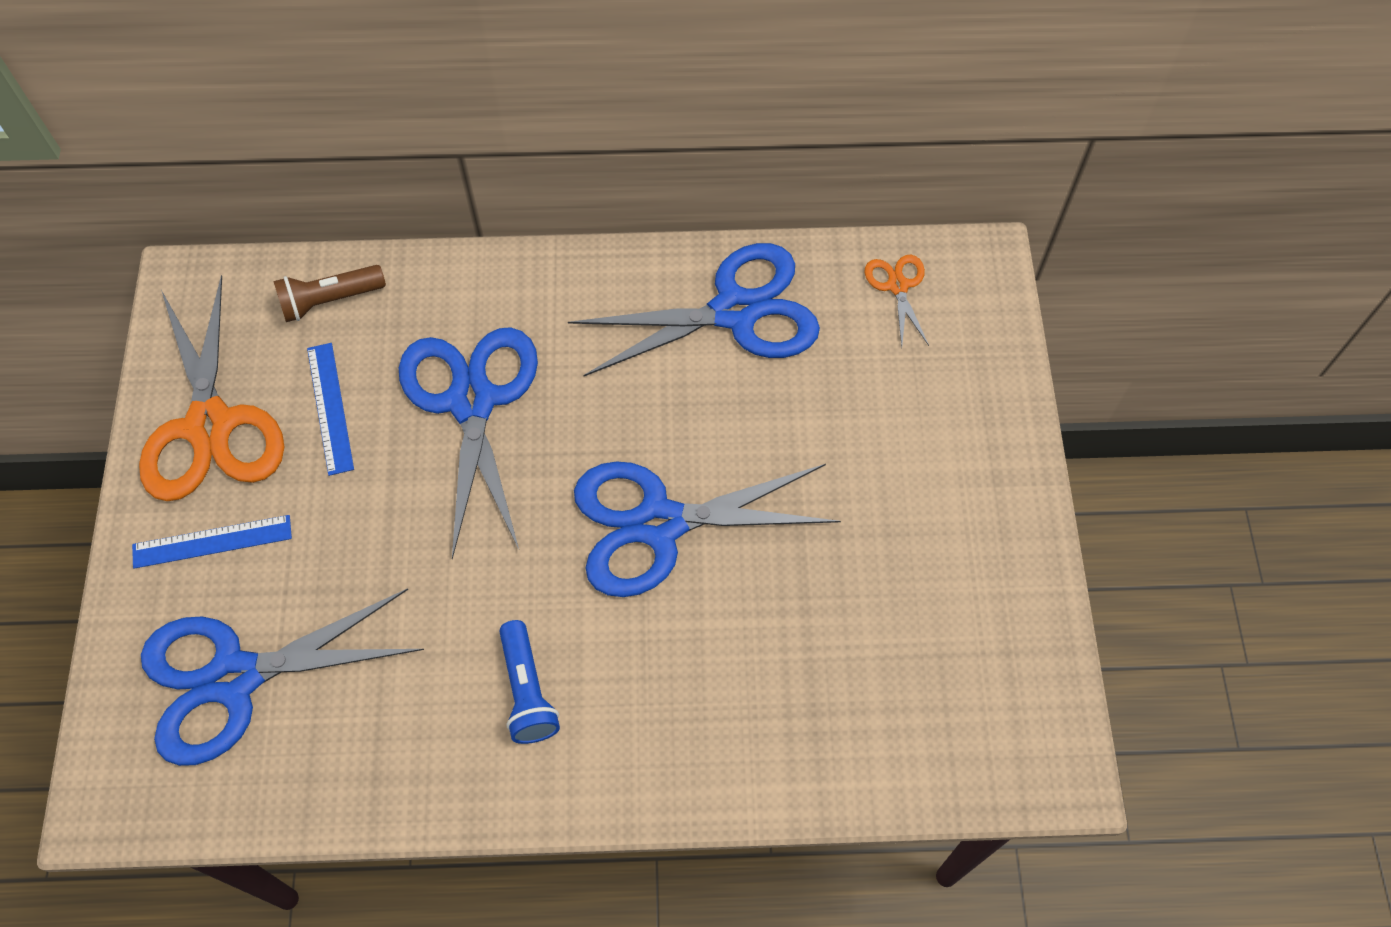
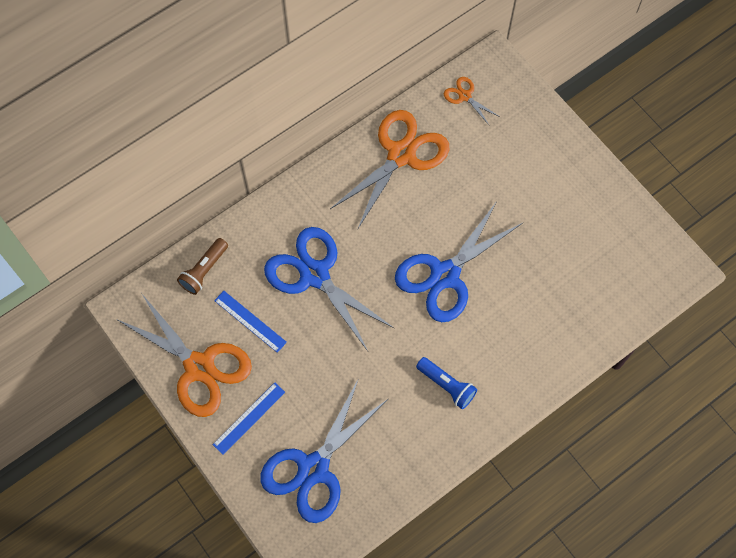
camera: 35 degrees left, 5 degrees up
blue scissors [568,243,820,376] -> orange scissors [330,110,449,230]

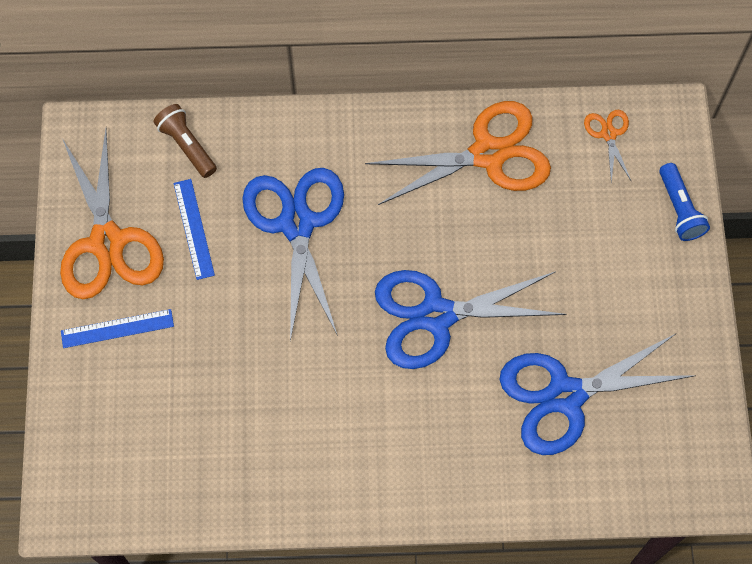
camera: 35 degrees right, 0 degrees up
brown flashlight [177,238,228,295] -> brown flashlight turned 75 degrees clockwise [154,104,217,178]
blue scissors [260,378,388,523] -> blue scissors moved to [499,334,696,455]
blue flashlight [416,357,477,409] -> blue flashlight moved to [659,163,710,241]

